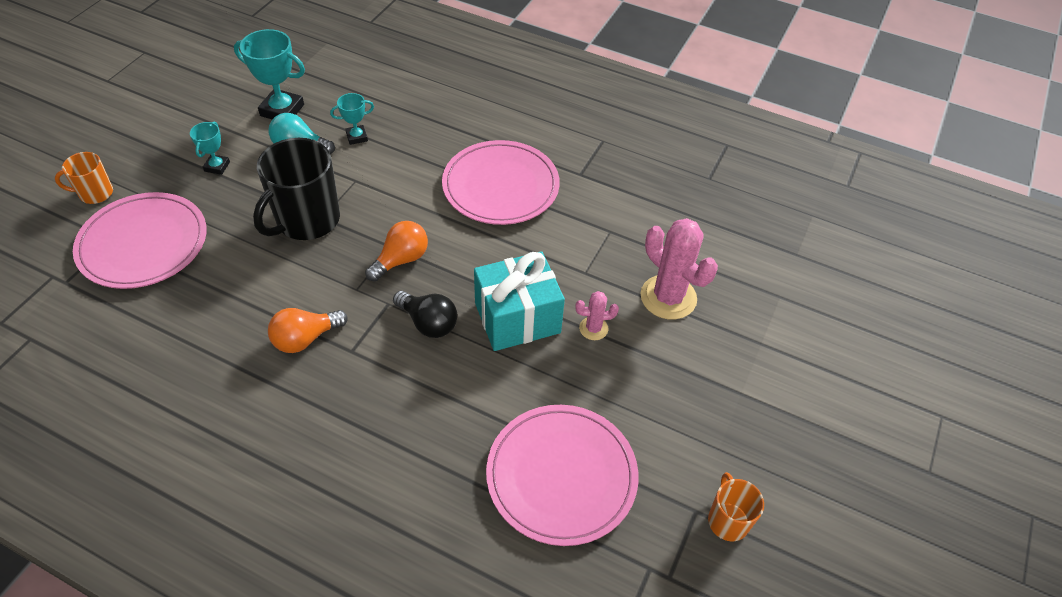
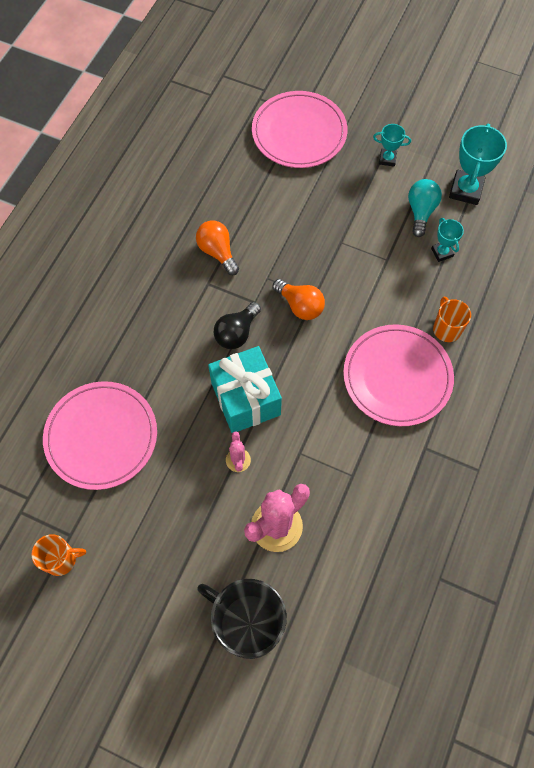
camera: 90 degrees right, 15 degrees up
orange mug [55,152,113,204] -> orange mug moved to [433,296,471,342]
black mug [253,138,340,240] -> black mug moved to [197,579,287,659]

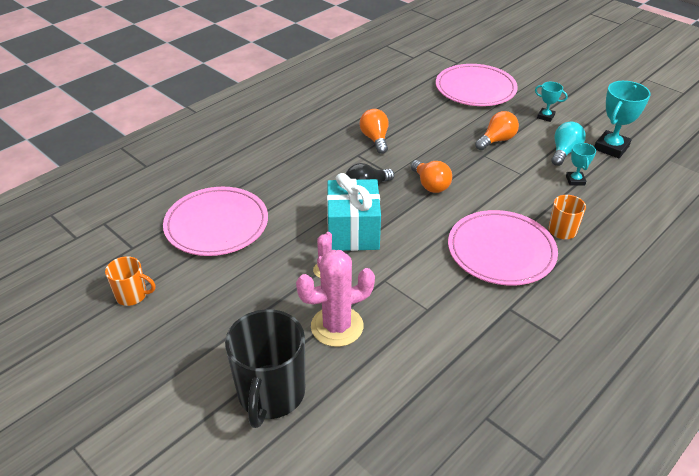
camera: 20 degrees right, 25 degrees down
black mug [197,579,287,659] -> black mug turned 135 degrees counterclockwise [225,309,305,428]
none -> orange light bulb [475,111,519,150]

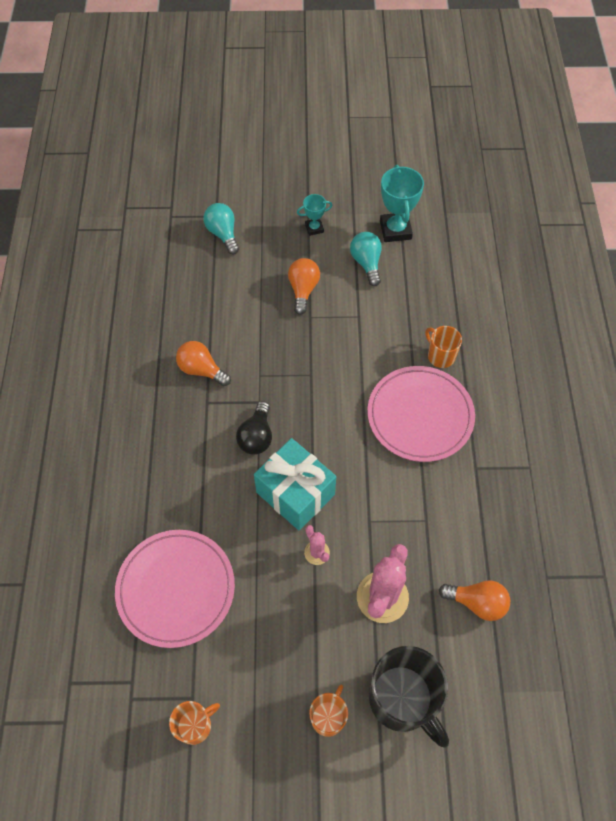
camera: 45 degrees left, 20 degrees up
orange light bulb [411,160,452,193] -> orange light bulb moved to [439,581,510,621]
pink plate [436,64,518,106] -> turquoise light bulb [203,203,239,255]
turquoise trophy [566,143,596,186] -> none
none -> orange mug [309,684,348,737]

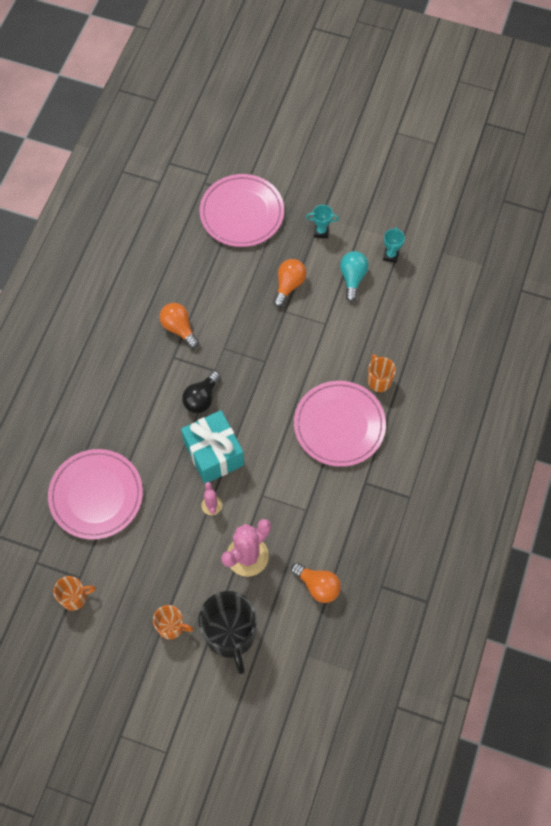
camera: 20 degrees right, 5 degrees up
turquoise light bulb [203,203,239,255] -> pink plate [200,174,284,247]
orange mug [309,684,348,737] -> orange mug turned 60 degrees clockwise [153,605,193,639]
turquoise trophy [380,165,424,242] -> turquoise trophy [383,227,405,263], size x0.56

